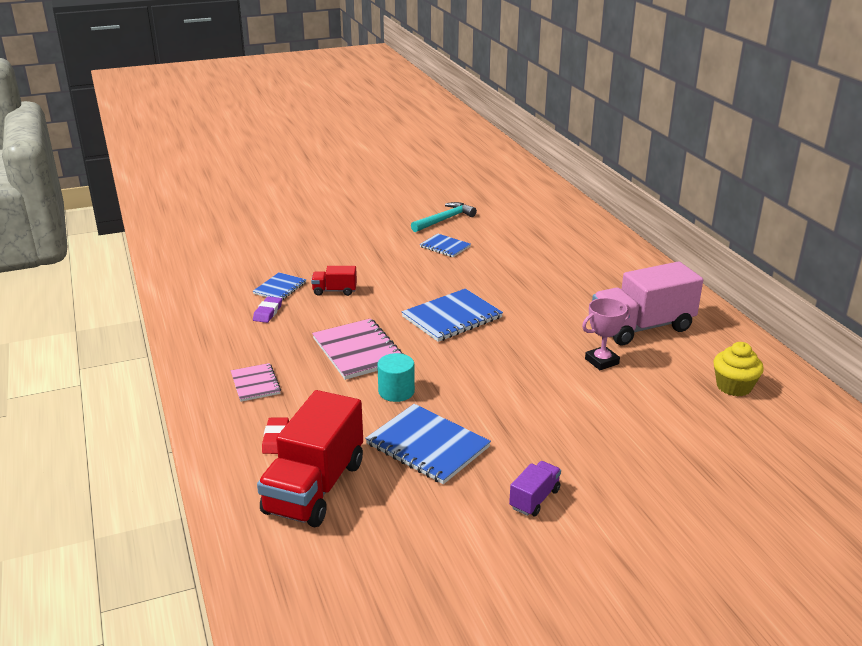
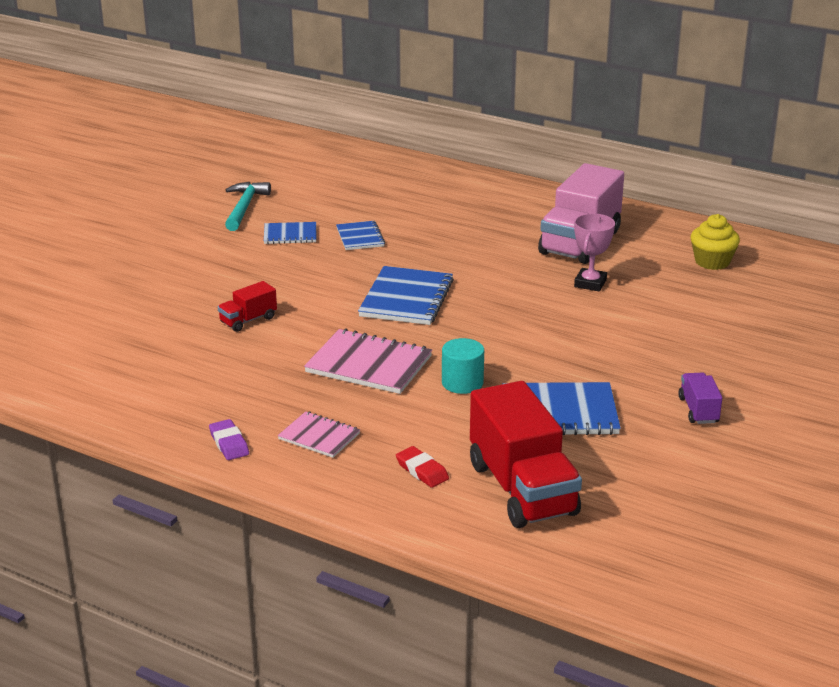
camera: 40 degrees left, 0 degrees up
blue notebook [253,272,306,300] -> blue notebook moved to [336,221,385,250]
purple eraser [253,296,282,323] -> purple eraser moved to [209,419,249,460]

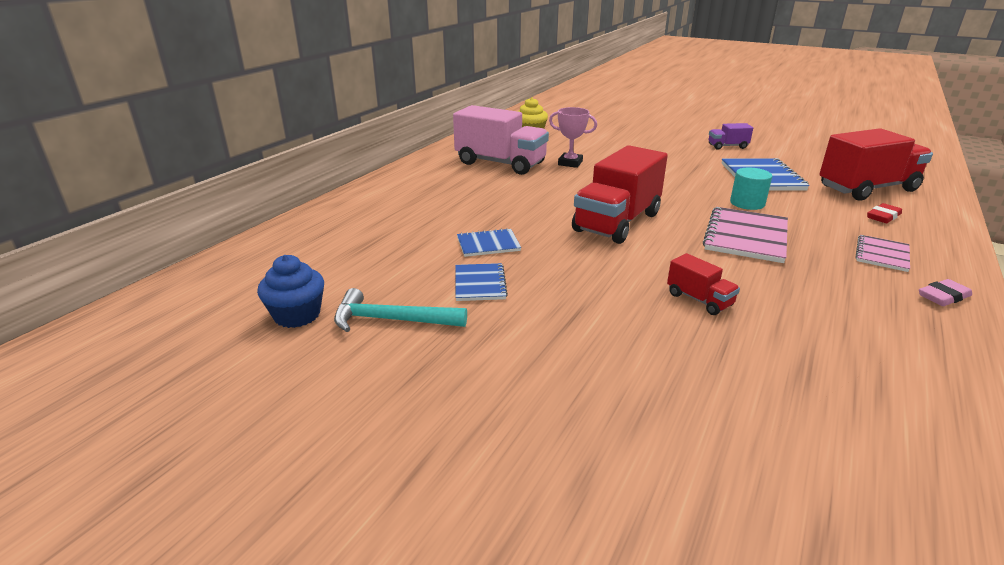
camera: 90 degrees left, 0 degrees up
purple eraser [209,419,249,460] -> pink eraser [919,279,972,306]
blue notebook [358,266,454,325] -> red truck [572,145,668,244]
none -> blue cupcake [257,255,324,328]

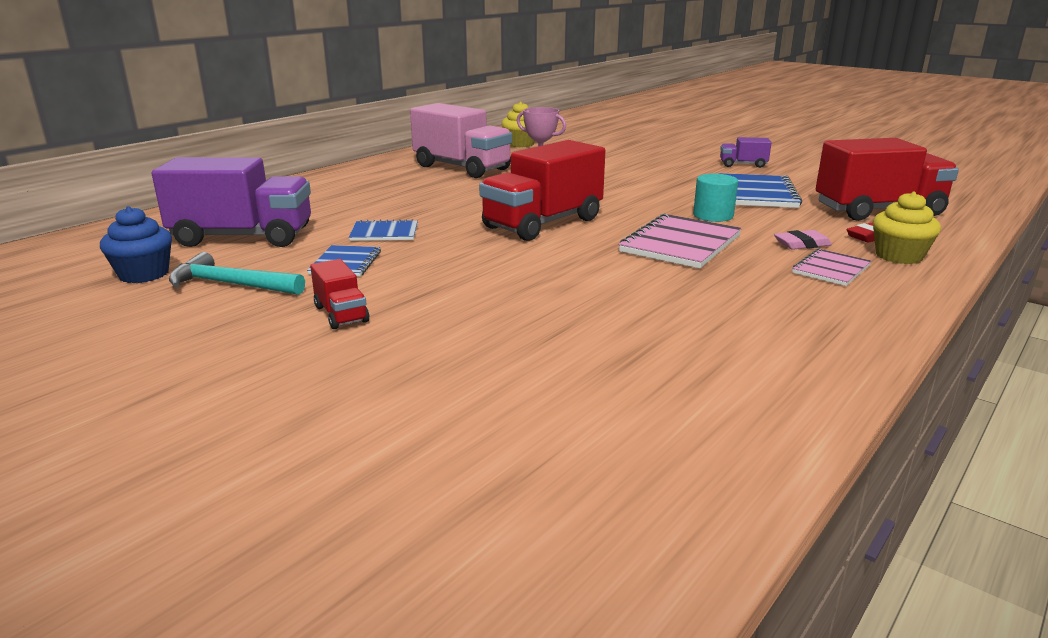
camera: 10 degrees right, 5 degrees down
red truck [667,253,740,315] -> red truck moved to [310,259,369,329]
pink eraser [919,279,972,306] -> pink eraser moved to [774,230,832,250]
none -> purple truck [152,157,311,247]
none -> yellow cupcake [873,191,941,264]

